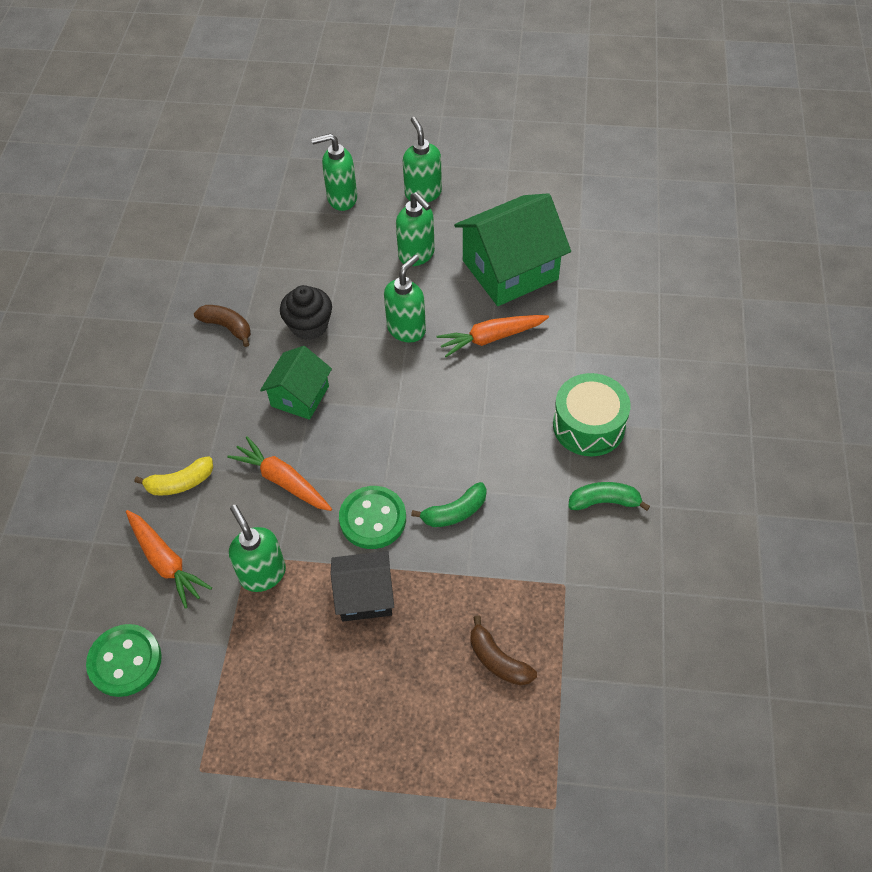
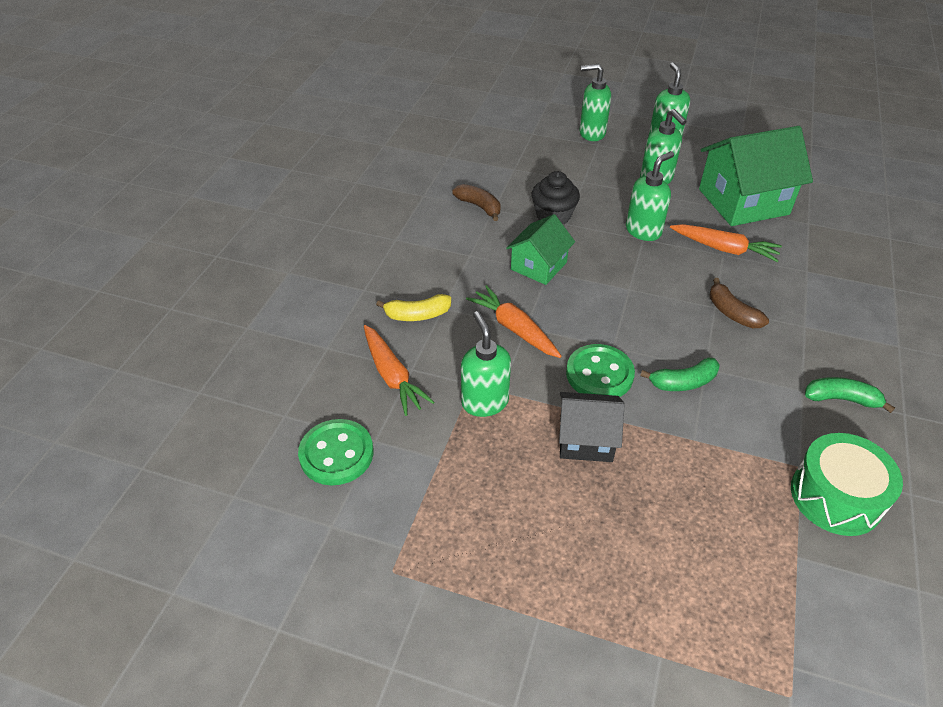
camera: 10 degrees right, 10 degrees down
orange carrot [437,315,549,357] -> orange carrot turned 150 degrees counterclockwise [670,224,782,262]
brown banana [470,615,537,686] -> brown banana moved to [709,278,769,328]
green drum [553,373,631,456] -> green drum moved to [791,433,903,536]

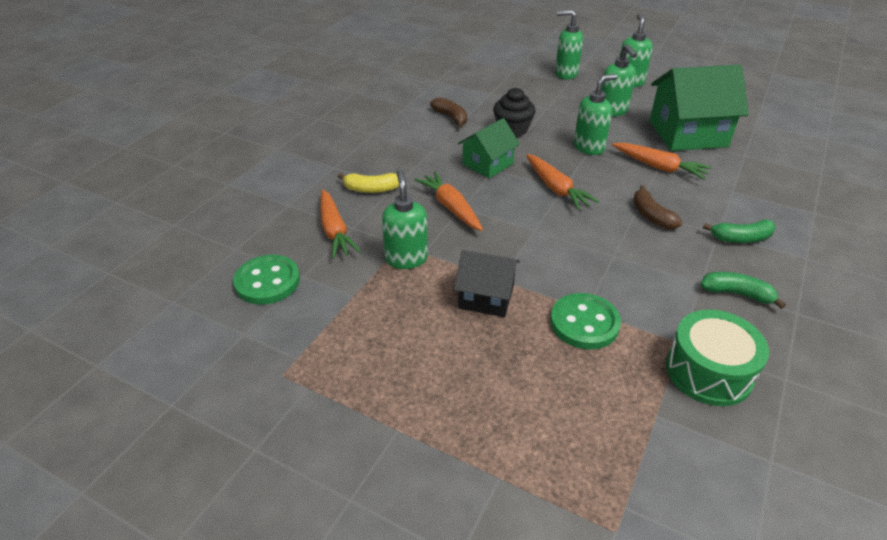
camera: 10 degrees right, 5 degrees down
green button [566,344,635,397] -> green button moved to [550,293,621,349]
green banana [640,358,720,391] -> green banana moved to [703,219,776,243]
none -> orange carrot [526,154,599,210]

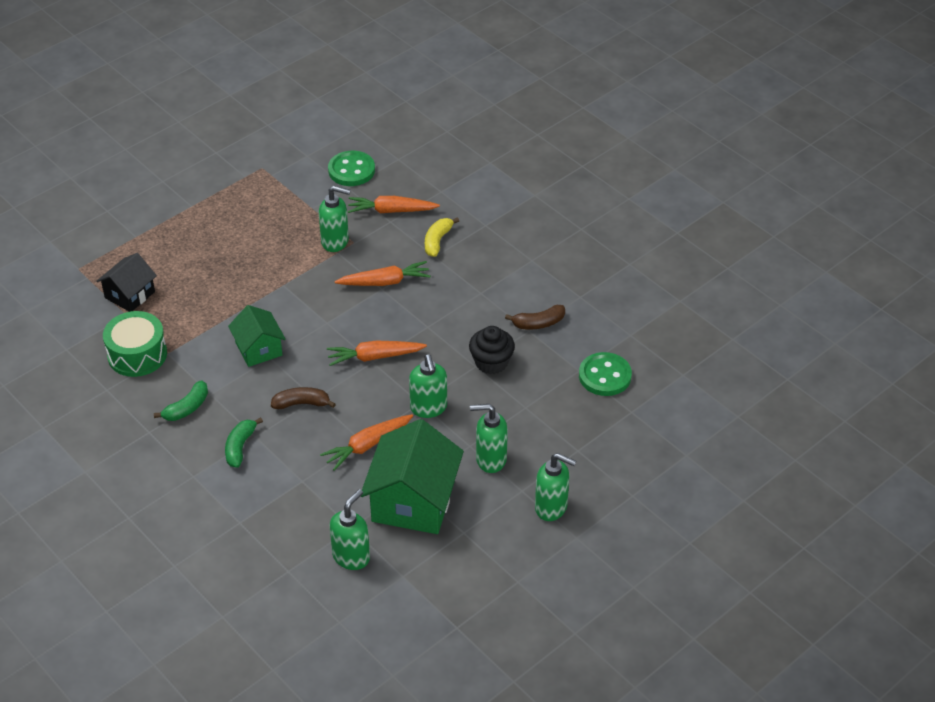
camera: 110 degrees right, 5 degrees up
black house [454,250,520,317] -> black house moved to [96,253,157,312]
green house [458,118,520,178] -> green house moved to [228,305,286,367]
green button [550,293,621,349] -> green button moved to [579,352,632,396]
green soap dispenser [555,10,583,79] -> green soap dispenser moved to [330,489,370,570]

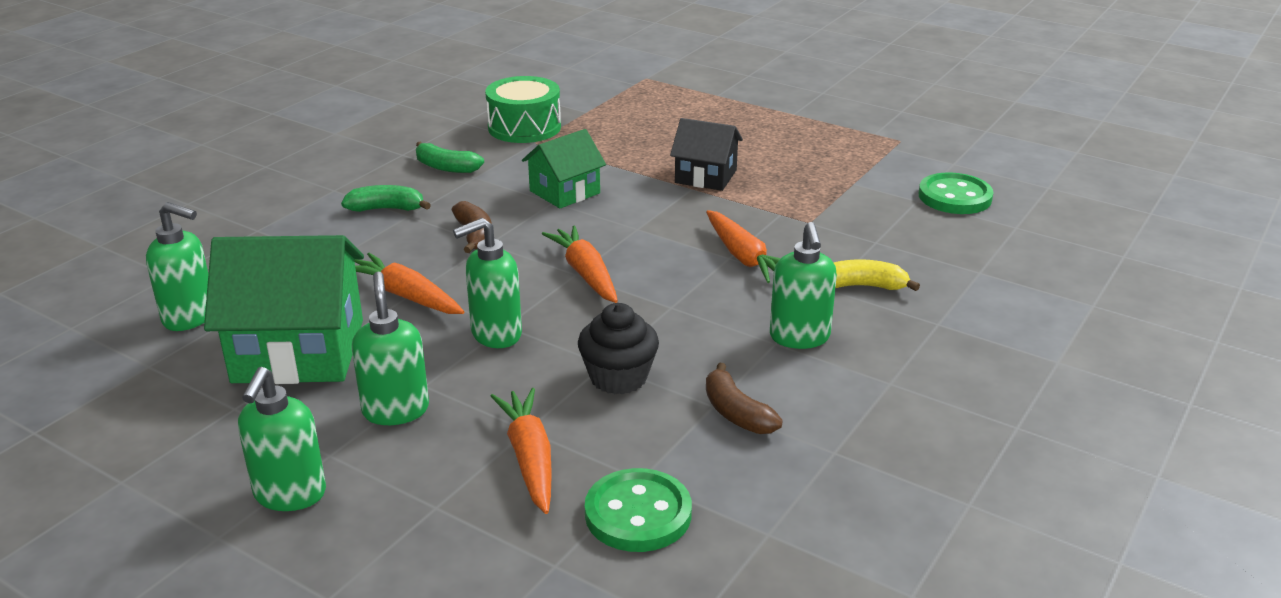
camera: 75 degrees right, 15 degrees down
black house [96,253,157,312] -> black house moved to [670,118,743,191]
green soap dispenser [319,186,351,252] -> green soap dispenser moved to [770,222,837,349]
orange carrot [348,196,440,213] -> orange carrot moved to [490,388,552,514]

